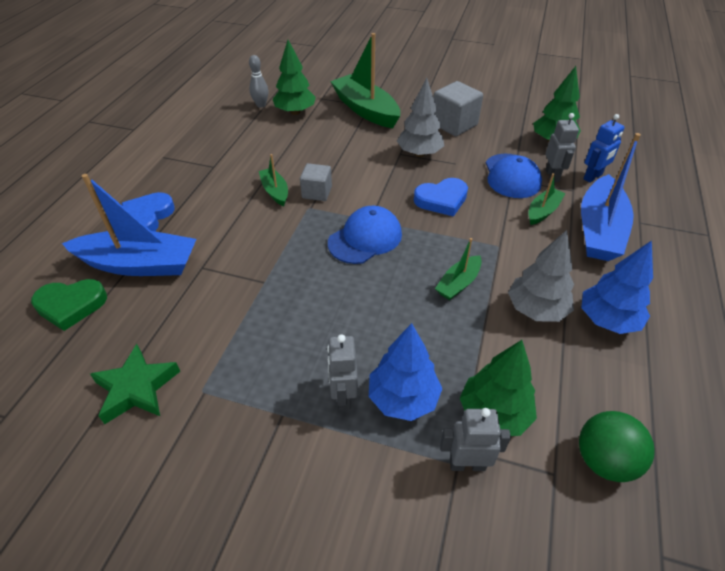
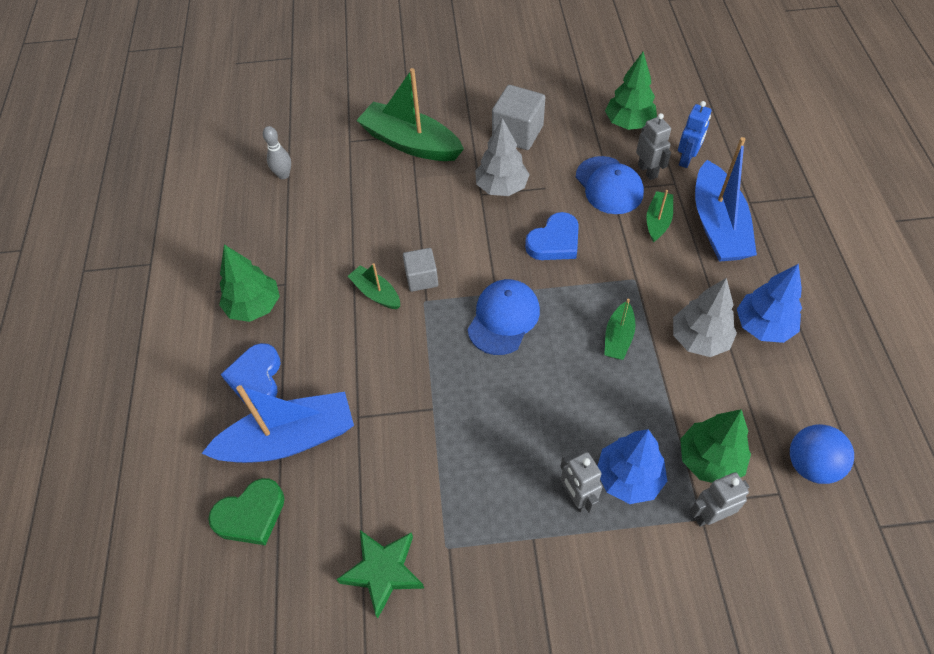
camera: 20 degrees left, 10 degrees up
green tree [273,40,316,115] -> green tree moved to [219,244,280,322]
green ball [579,411,655,482] -> blue ball [790,424,854,484]

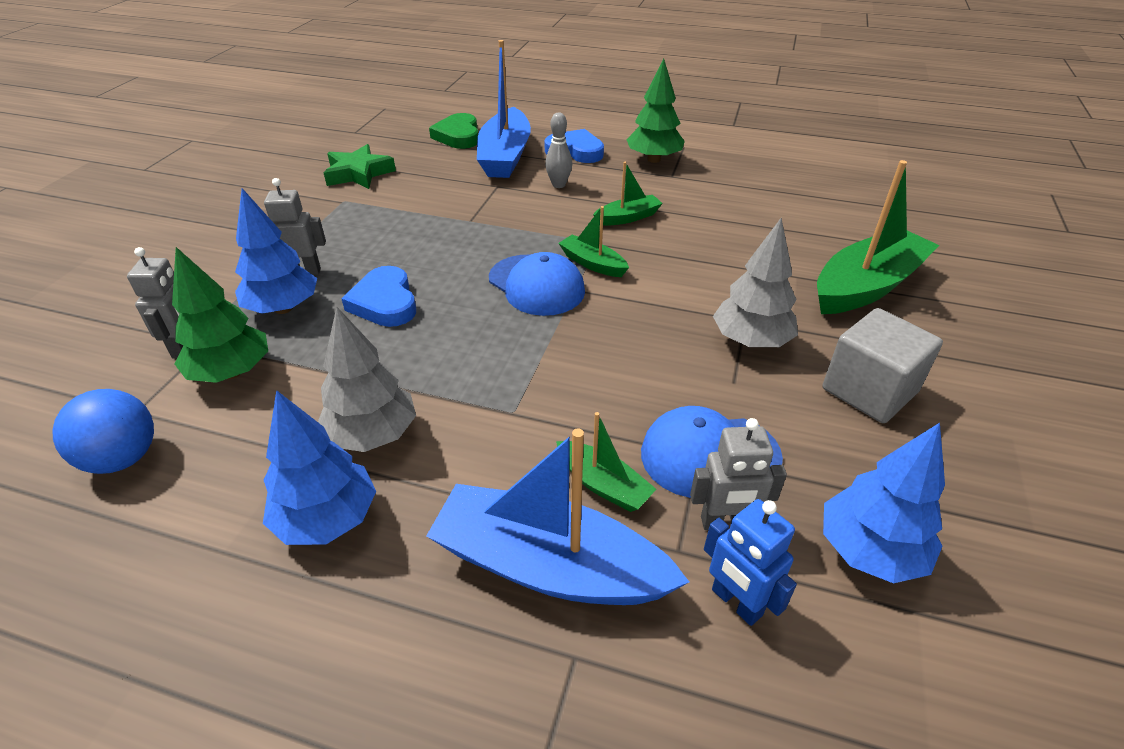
camera: 110 degrees right, 15 degrees down
grey bowling pin [263,126,291,179] -> grey bowling pin moved to [545,112,572,188]
grey cube [403,248,438,292] -> none
blue heart [525,212,579,260] -> blue heart moved to [341,266,416,327]
green boat [604,298,635,360] -> green boat moved to [559,206,629,277]
green tree [605,52,657,130] -> blue tree [823,423,945,583]

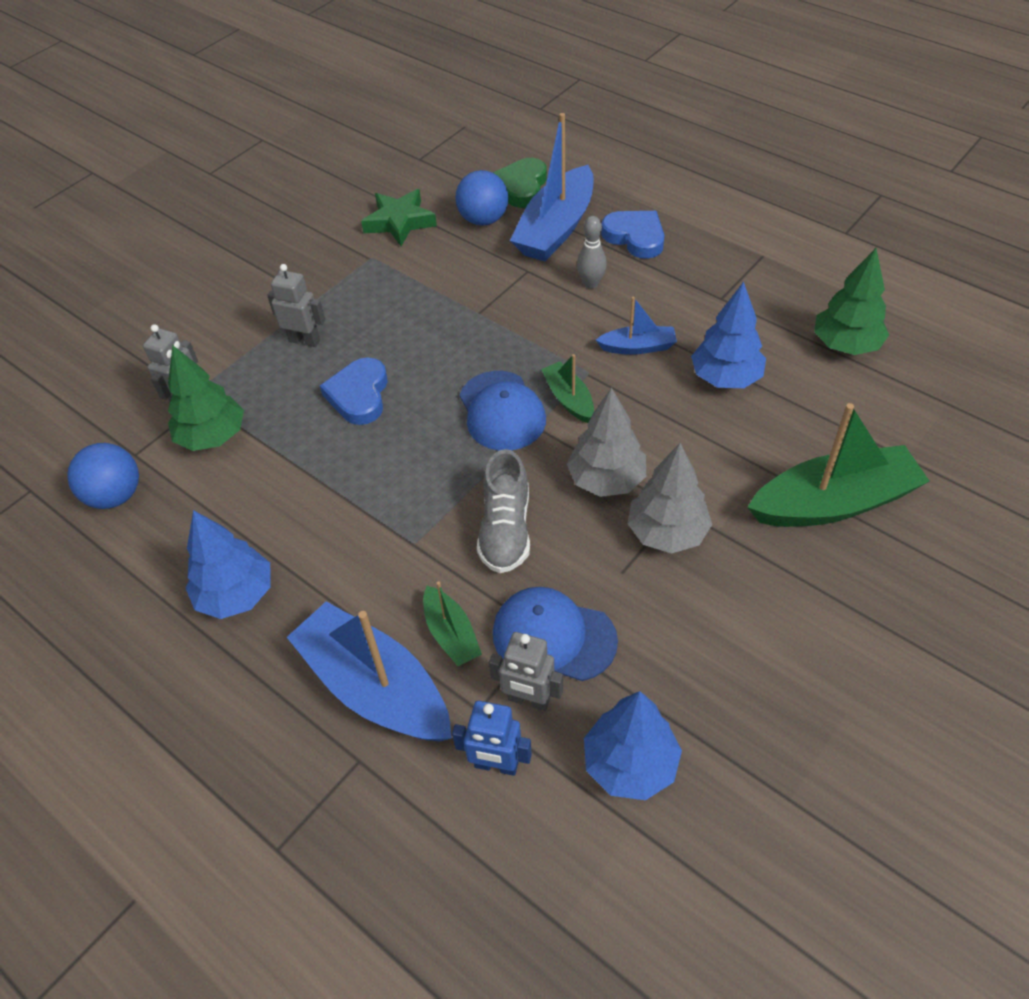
camera: 25 degrees right, 10 degrees up
blue tree [235,188,317,314] -> blue tree moved to [691,282,766,388]
grey tree [318,307,416,452] -> grey tree moved to [567,387,646,497]
green boat [593,162,663,226] -> blue boat [596,297,677,355]
green tree [626,58,685,163] -> green tree moved to [814,248,889,355]
blue robot [704,499,797,626] -> blue robot turned 60 degrees counterclockwise [452,701,532,776]
grey cube [823,308,943,423] -> none
none -> blue ball [455,170,508,226]
none -> grey shoe [477,449,530,573]

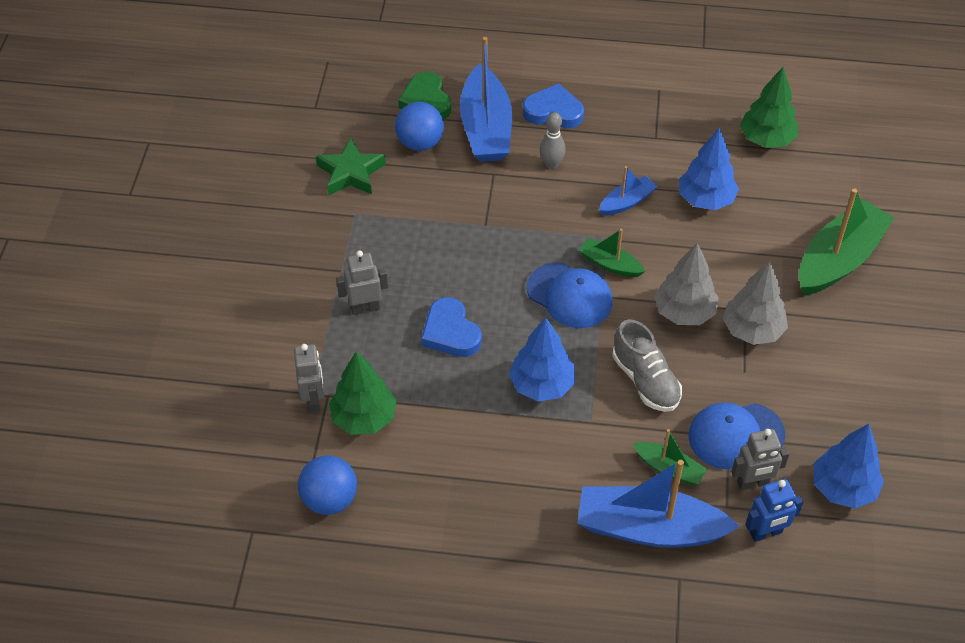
camera: 35 degrees left, 0 degrees up
blue tree [186,510,271,619] -> blue tree moved to [509,318,575,402]

